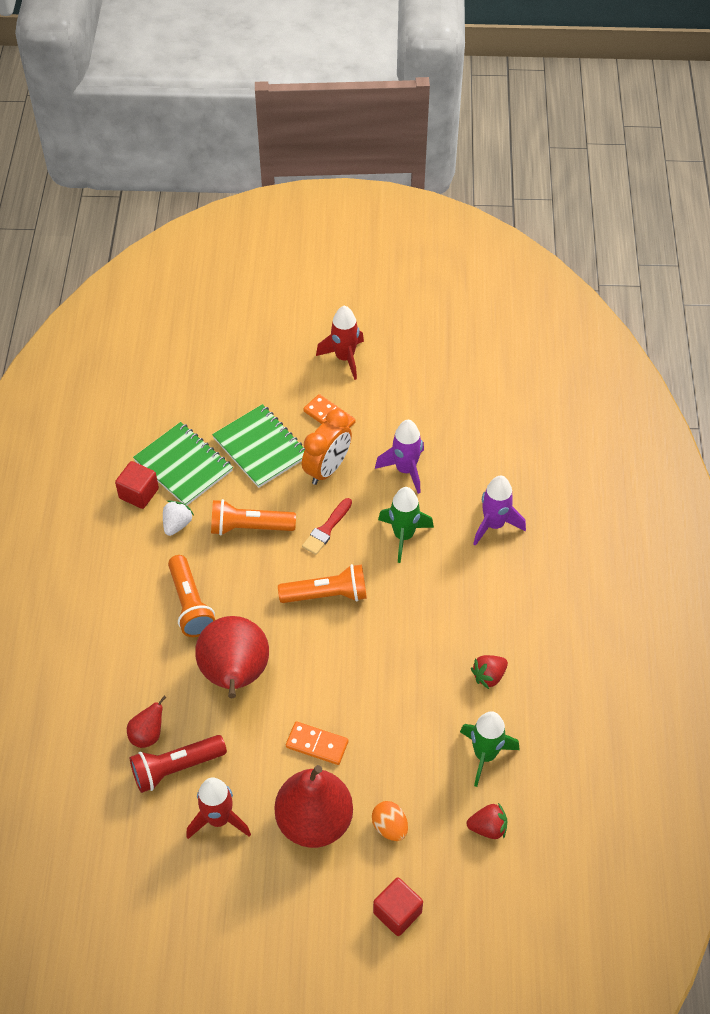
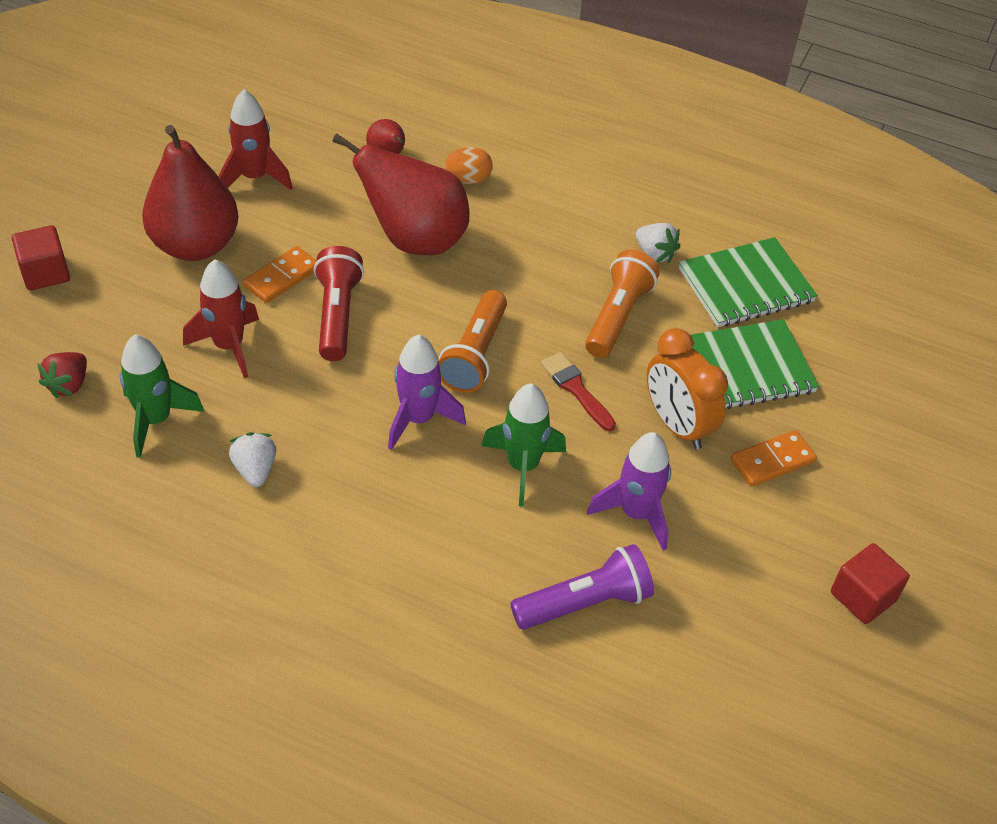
camera: 110 degrees right, 5 degrees down
red cube [115,461,159,509] -> red cube moved to [831,543,910,624]
red flashlight [130,735,227,793] -> red flashlight moved to [314,246,364,361]
orange flashlight [168,555,215,637] -> none
red rocket [316,306,364,380] -> red rocket moved to [183,259,259,378]
orange egg [372,801,408,841] -> orange egg moved to [444,147,493,184]
red strawberry [471,655,508,689] -> white strawberry [229,432,276,487]
purple rocket [473,476,526,546] -> purple rocket moved to [388,334,466,450]
none -> purple flashlight [511,544,654,630]

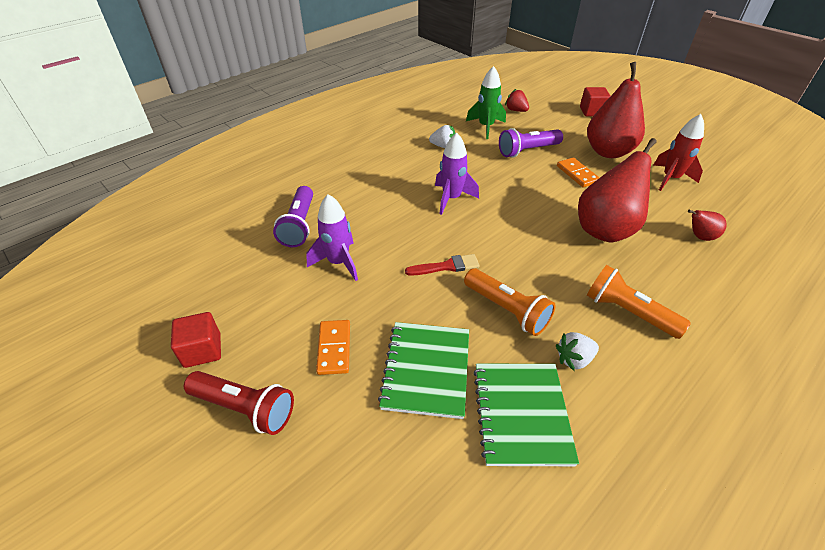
camera: 115 degrees right, 5 degrees down
red rocket [183,259,259,378] -> purple flashlight [499,128,563,158]
red flashlight [314,246,364,361] -> red flashlight moved to [184,371,294,435]
orange flashlight [439,290,507,393] -> orange flashlight moved to [587,265,691,339]
orange egg [444,147,493,184] -> none
green rocket [481,383,566,506] -> none
orange clock [647,328,728,449] -> none

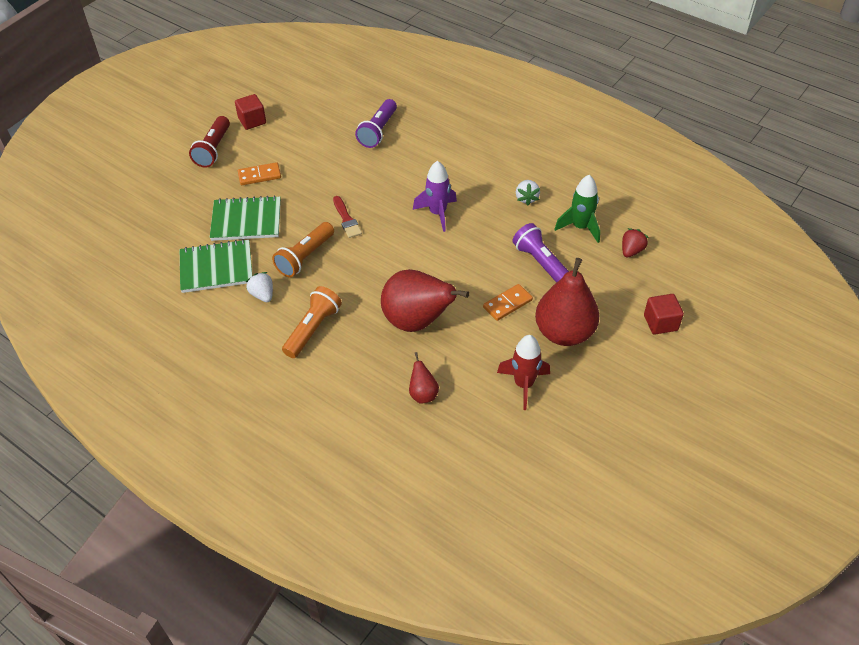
camera: 80 degrees right, 5 degrees up
purple flashlight [273,186,313,247] -> purple flashlight turned 60 degrees counterclockwise [355,99,397,148]
purple rocket [306,194,358,281] -> none

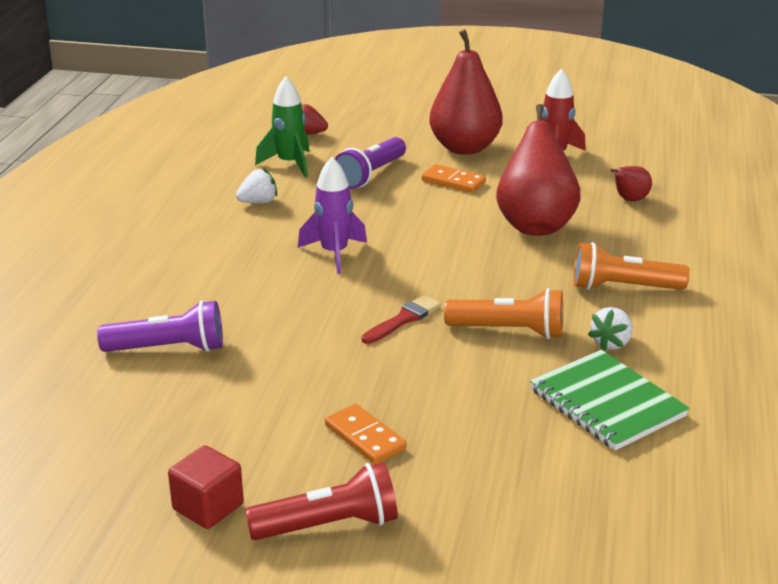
camera: 115 degrees left, 20 degrees down
green notebook [210,196,281,241] -> none
red cube [644,294,684,335] -> none

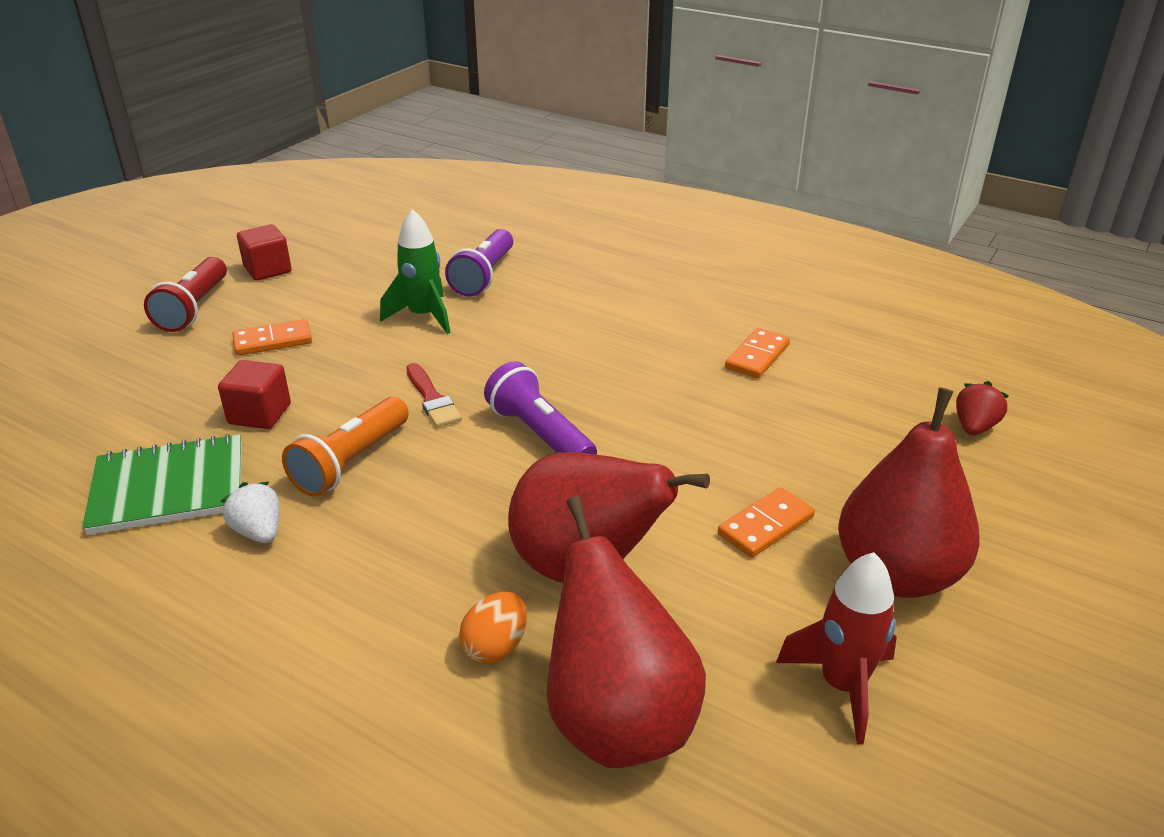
camera: 110 degrees right, 5 degrees up
white strawberry [236,168,277,203] -> orange domino [725,328,790,379]
green rocket [255,77,310,177] -> green rocket moved to [380,209,450,334]
purple rocket [298,157,367,274] -> none
purple flashlight [335,137,406,189] -> purple flashlight moved to [484,361,597,455]
orange flashlight [573,242,690,290] -> none
red pear [610,166,652,201] -> red pear [547,496,706,768], size x2.19
none -> red cube [218,360,291,429]
none -> orange egg [459,592,527,664]

